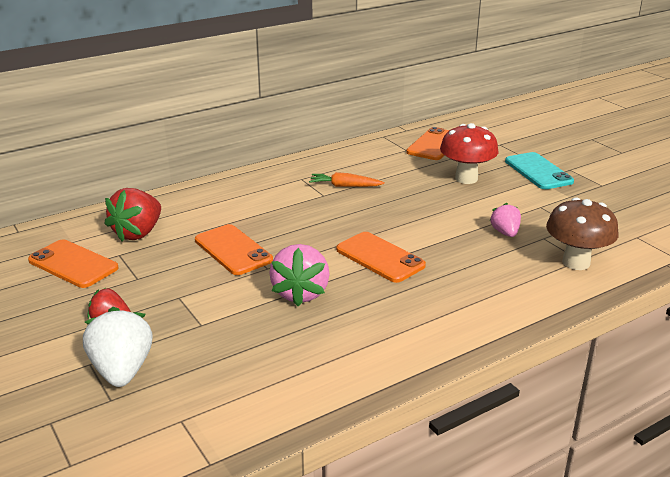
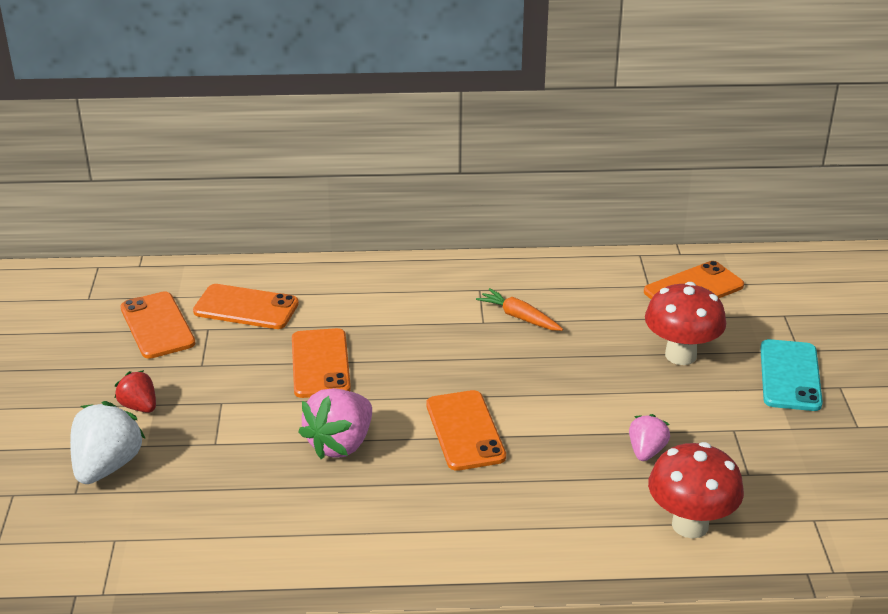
camera: 30 degrees right, 5 degrees up
red strawberry [104,188,161,242] -> orange phone [193,284,299,329]
brown mushroom [546,197,619,270] -> red mushroom [648,442,744,538]

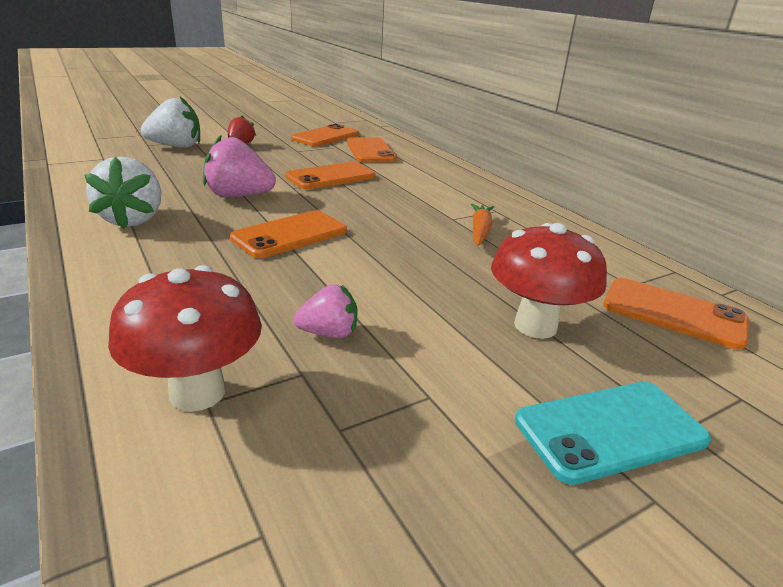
camera: 60 degrees right, 5 degrees down
none -> white strawberry [84,156,161,229]

